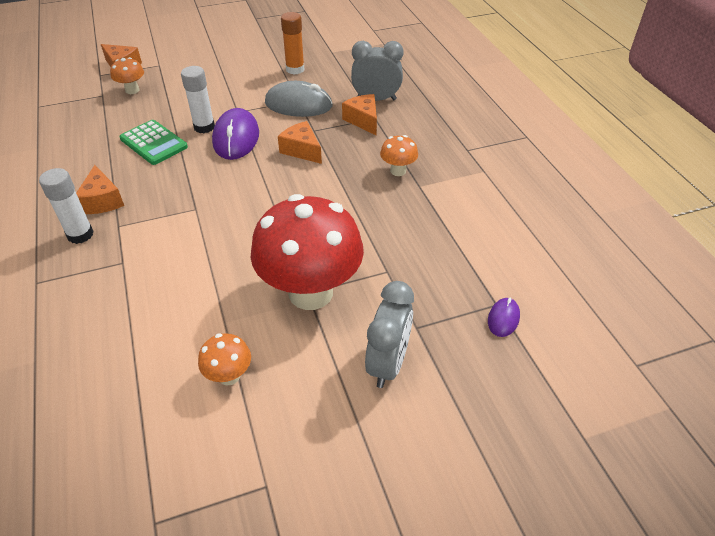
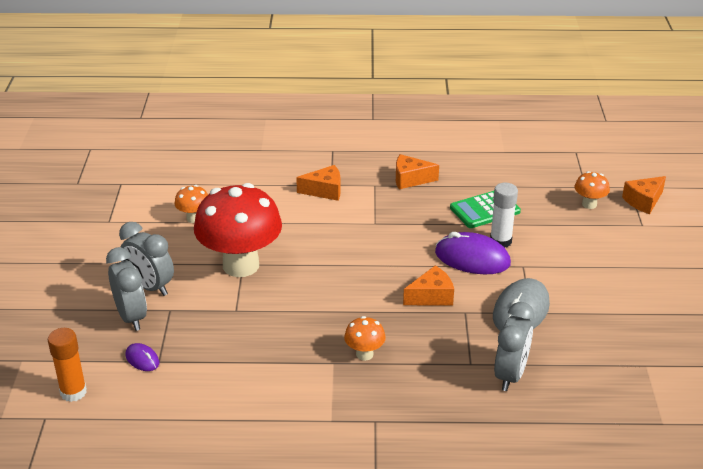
camera: 110 degrees right, 10 degrees down
white glue stick [39,168,94,244] -> none
orange glue stick [281,12,305,74] -> orange glue stick moved to [48,328,87,402]
orange cheese [342,94,377,135] -> orange cheese moved to [296,165,341,201]
none -> grey clock [106,247,147,331]

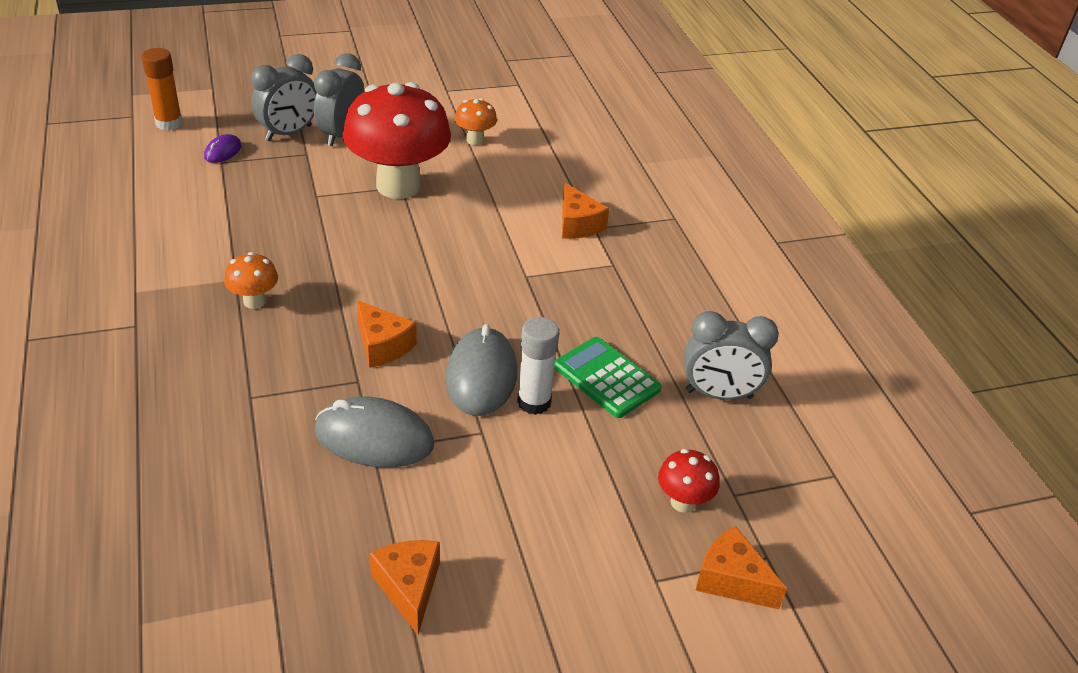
camera: 70 degrees right, 5 degrees up
orange cheese [396,154,439,189] -> orange cheese moved to [370,540,440,635]
purple mouse [435,232,511,274] -> grey mouse [445,324,517,416]
grey clock [494,302,534,391] -> grey clock moved to [684,311,779,400]
orange mushroom [574,171,610,209] -> red mushroom [658,449,719,513]

